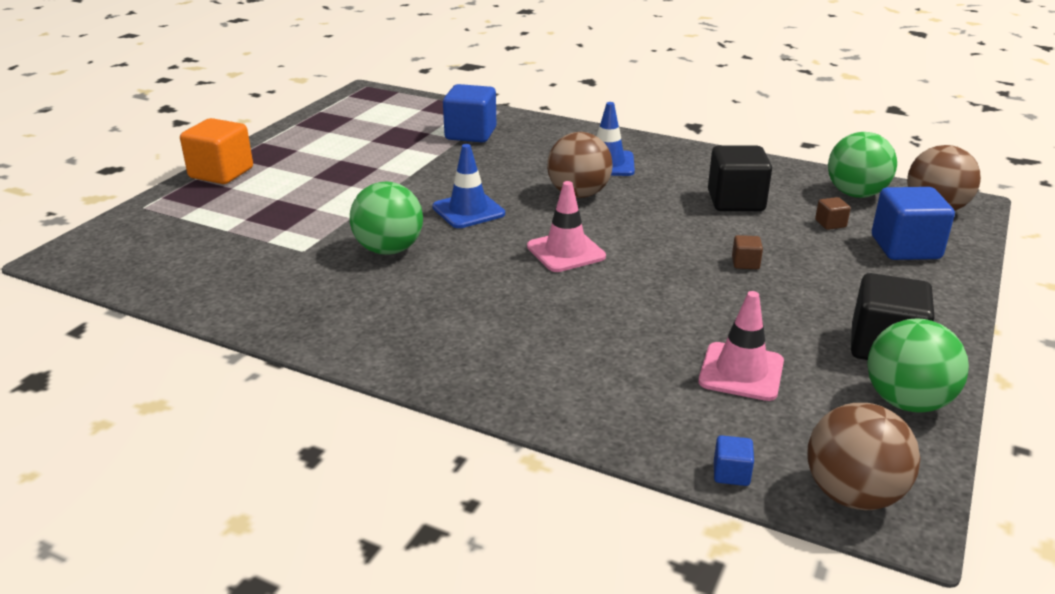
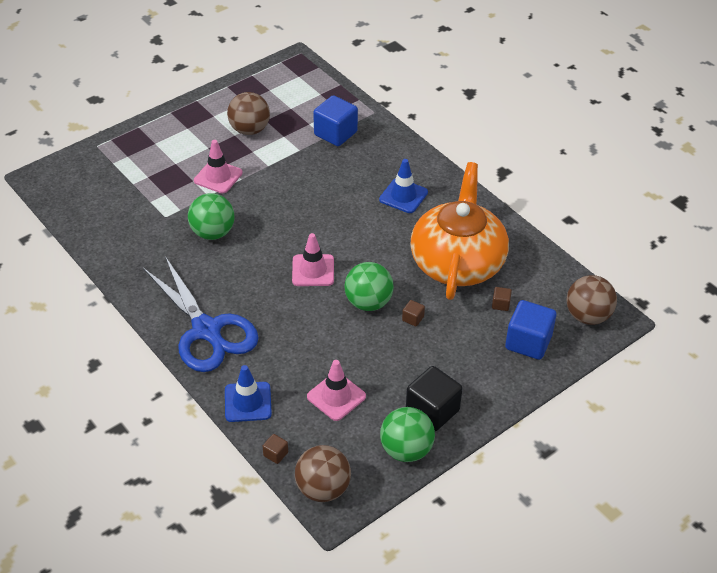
camera: 25 degrees right, 15 degrees up
orange cube [180,118,253,184] -> none
blue traffic cone [432,144,505,228] -> blue traffic cone moved to [225,365,272,422]
brown ball [547,132,613,198] -> brown ball moved to [227,92,270,135]
black cube [708,146,772,211] -> orange teapot [410,162,509,300]
blue cube [714,435,754,486] -> brown cube [263,434,288,464]
green ball [828,132,897,198] -> green ball moved to [344,262,394,311]
none -> blue scissors [143,256,259,372]
none -> pink traffic cone [194,140,243,193]

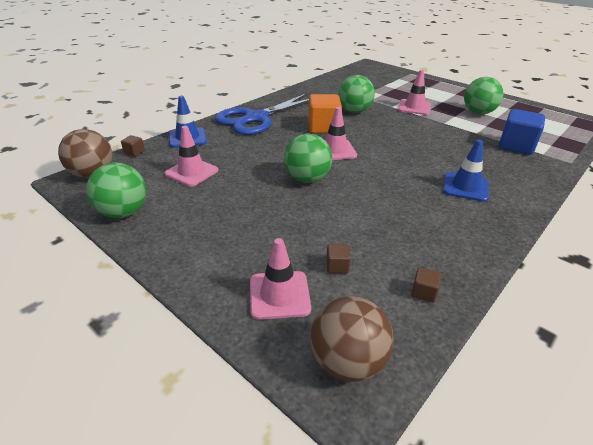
camera: 80 degrees right, 10 degrees down
brown ball [227,92,270,135] -> green ball [464,77,504,115]
brown cube [402,300,425,327] -> brown cube moved to [411,267,441,303]
black cube [406,366,462,431] -> none
orange teapot [410,162,509,300] -> none
blue cube [505,300,556,360] -> pink traffic cone [250,238,311,320]
none -> orange cube [308,94,342,134]

